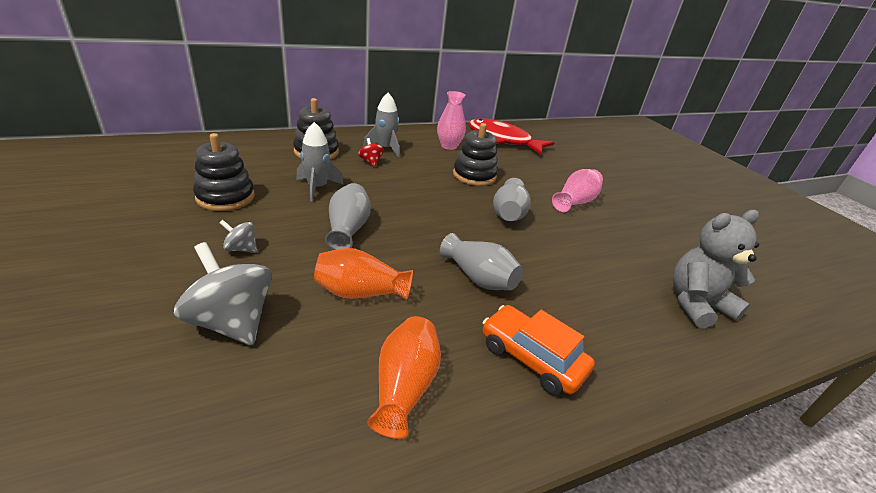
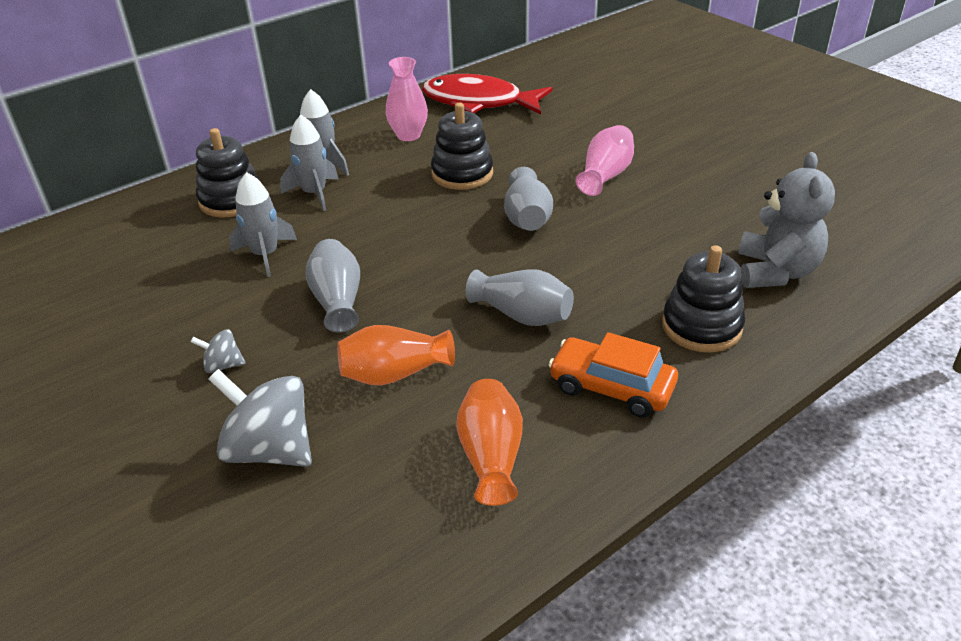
camera: 10 degrees left, 5 degrees up
black stacking toy [193,133,255,211] -> black stacking toy moved to [662,245,745,353]
red spinning top [358,138,384,167] -> grey rocket [280,115,338,211]
grey teddy bear [673,210,759,328] -> grey teddy bear turned 135 degrees clockwise [738,152,835,288]

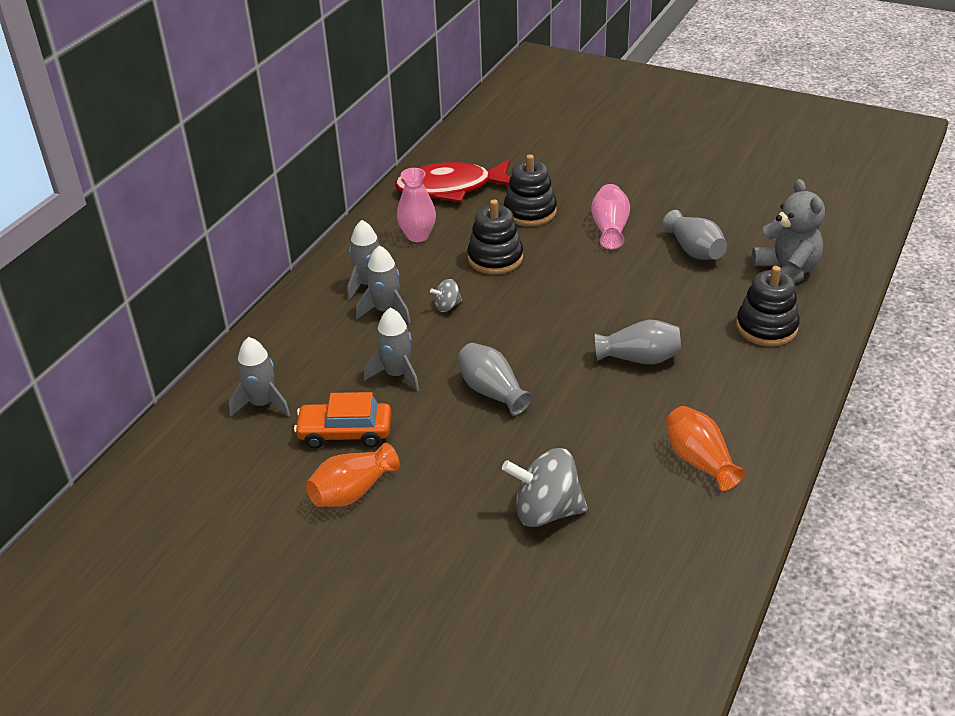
camera: 25 degrees left, 0 degrees up
grey spinning top [191,329,246,373] -> grey spinning top moved to [430,279,462,312]
black stacking toy [196,128,261,217] -> black stacking toy moved to [504,154,557,226]
orange vase [337,325,455,386] -> orange vase moved to [306,443,400,507]
grey vase [504,167,553,231] -> grey vase moved to [662,210,727,260]
orange car [549,332,678,418] -> orange car moved to [294,392,392,449]
none -> grey rocket [229,337,290,417]

